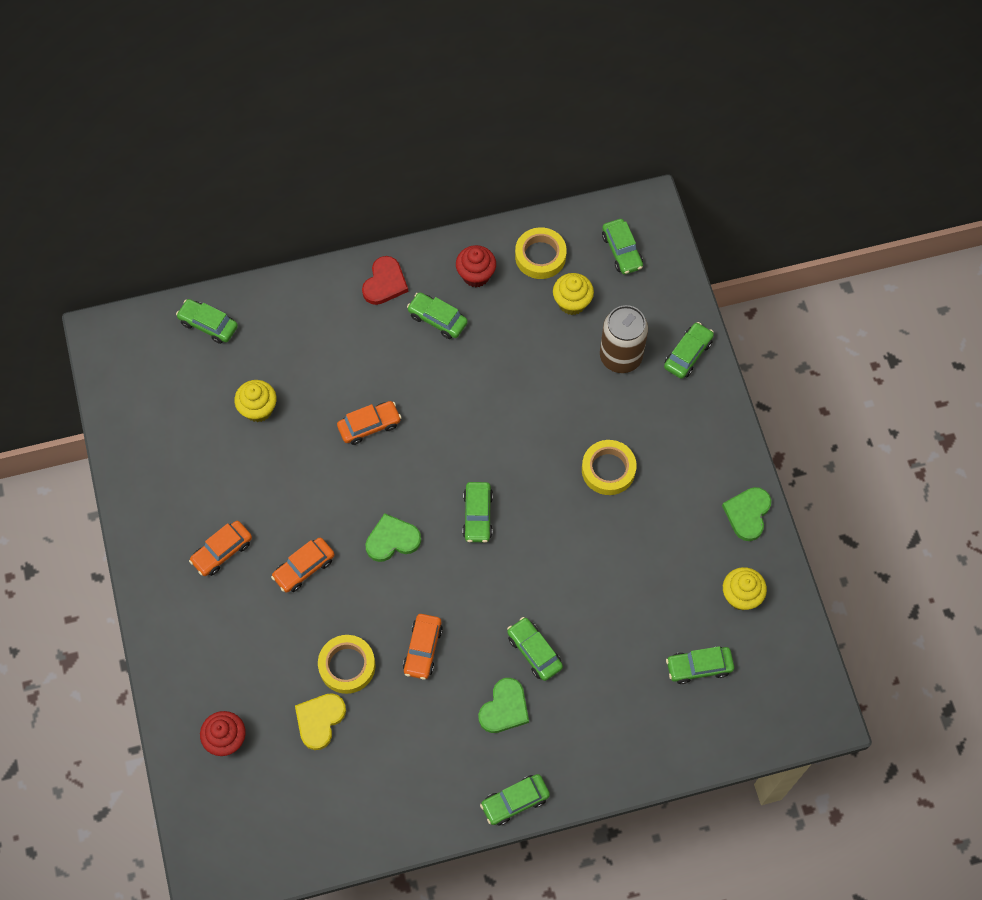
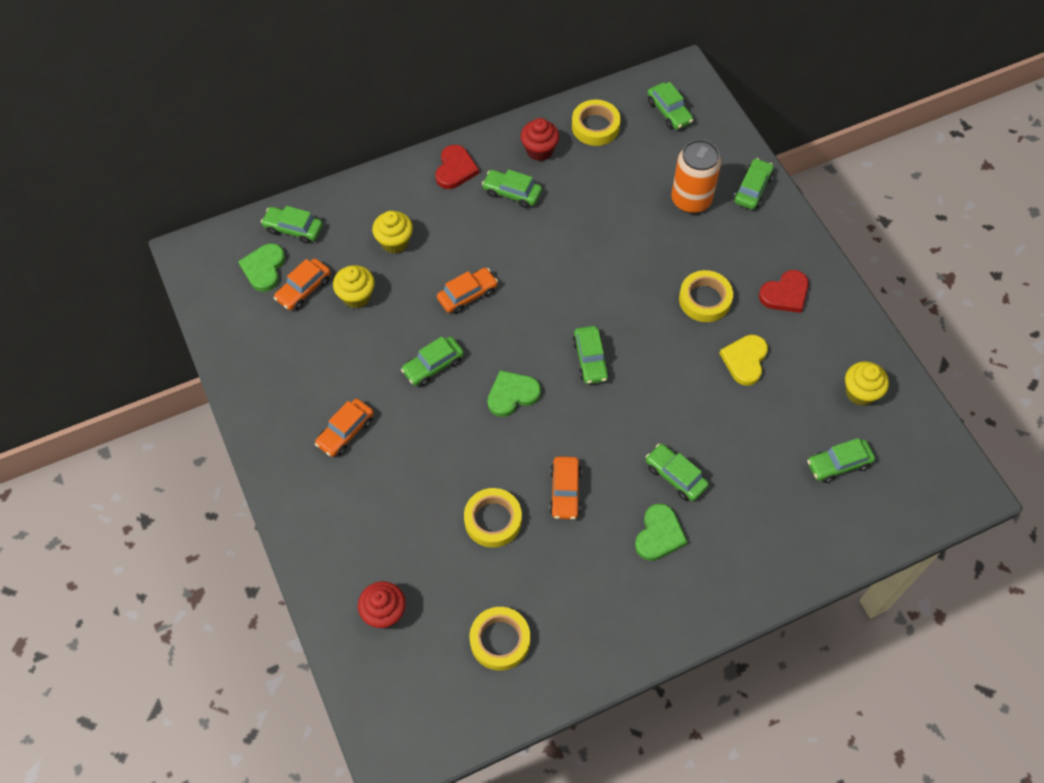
camera: 10 degrees left, 5 degrees down
orange car [271,538,335,593] -> orange car moved to [274,259,331,310]
yellow heart [295,693,346,750] -> yellow heart moved to [719,335,768,386]
green car [480,774,550,826] -> green car moved to [401,336,464,386]
yellow cupcake [553,273,594,315] -> yellow cupcake moved to [372,211,413,253]
brown can [600,305,648,373] -> orange can [671,139,721,214]
green heart [722,487,771,541] -> green heart moved to [238,243,285,292]
none -> yellow tape [470,607,530,671]
none -> red heart [759,270,809,313]

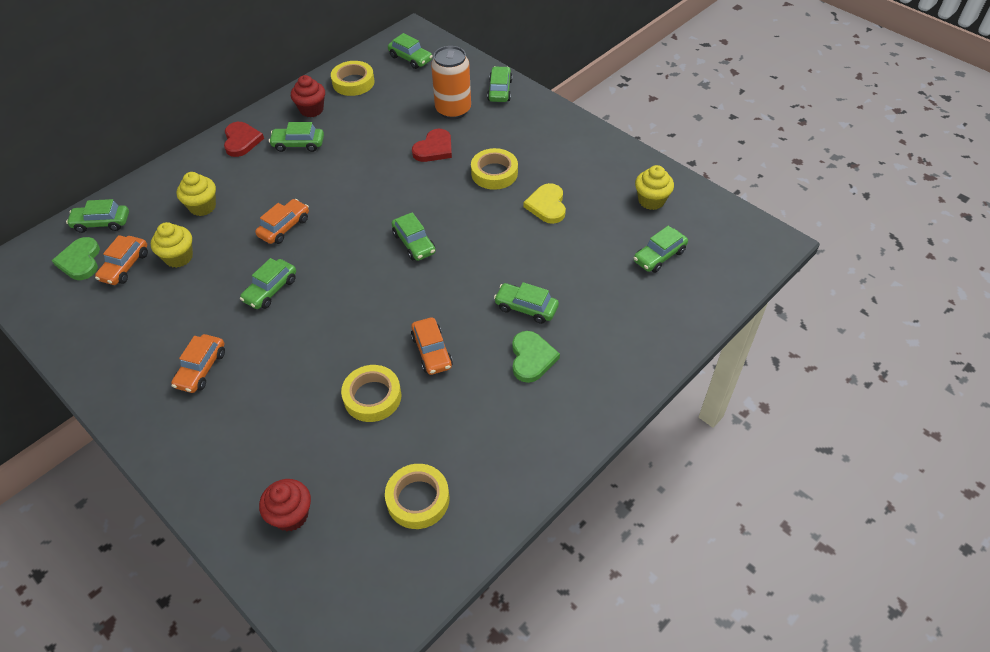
camera: 20 degrees left, 10 degrees down
green heart [487,370,541,417] -> none
red heart [759,270,809,313] -> red heart moved to [412,129,452,162]

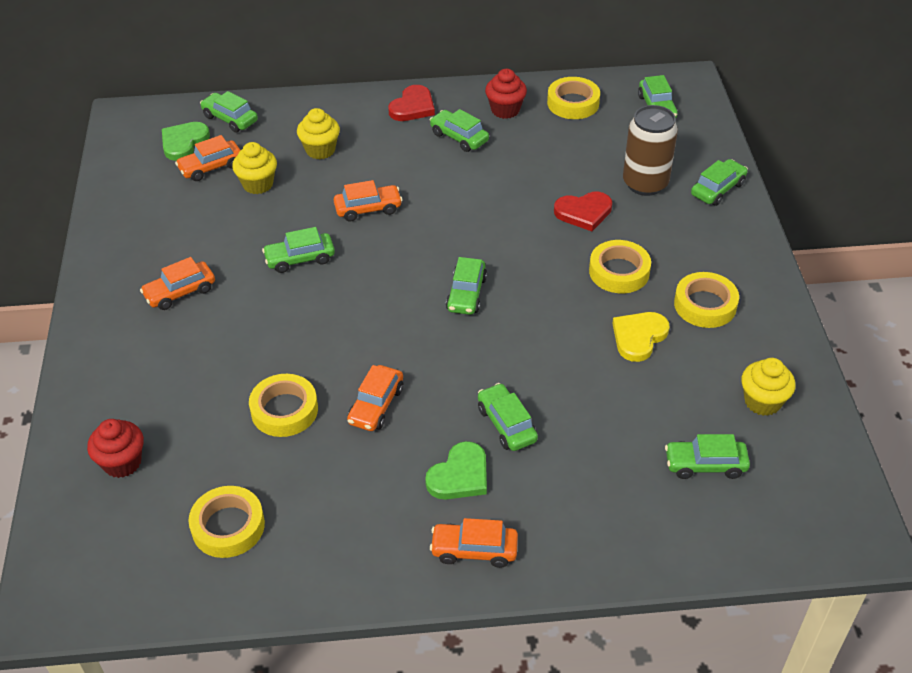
camera: 40 degrees right, 5 degrees down
orange can [431,46,471,119] -> brown can [623,105,678,196]
none -> orange car [430,518,518,568]
none -> yellow tape [674,272,739,328]

